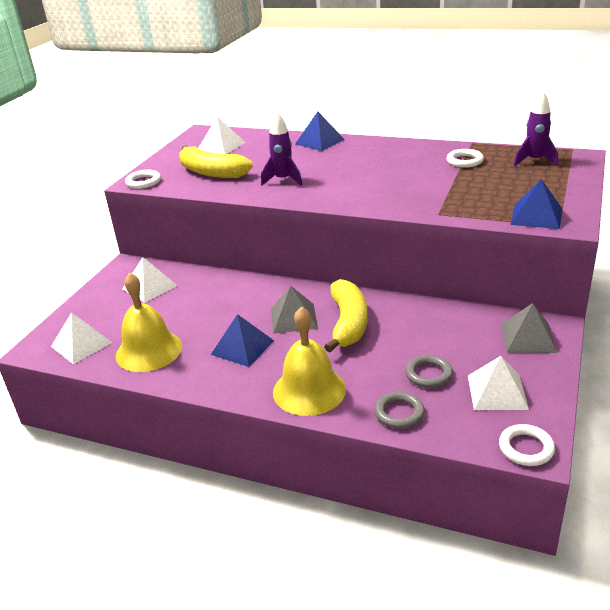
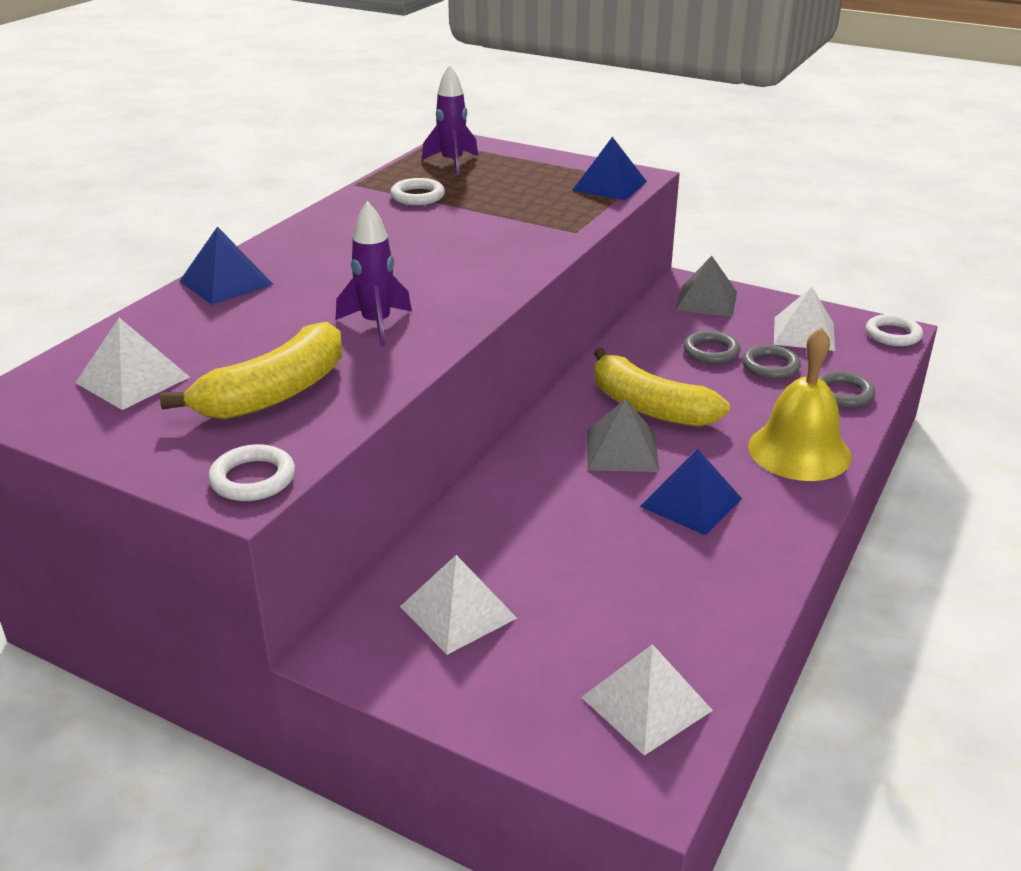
camera: 85 degrees left, 0 degrees up
yellow bell [116,272,182,372] -> none
yellow banana [324,279,367,353] -> yellow banana turned 150 degrees counterclockwise [594,348,730,427]
none -> grey ring [683,331,740,364]

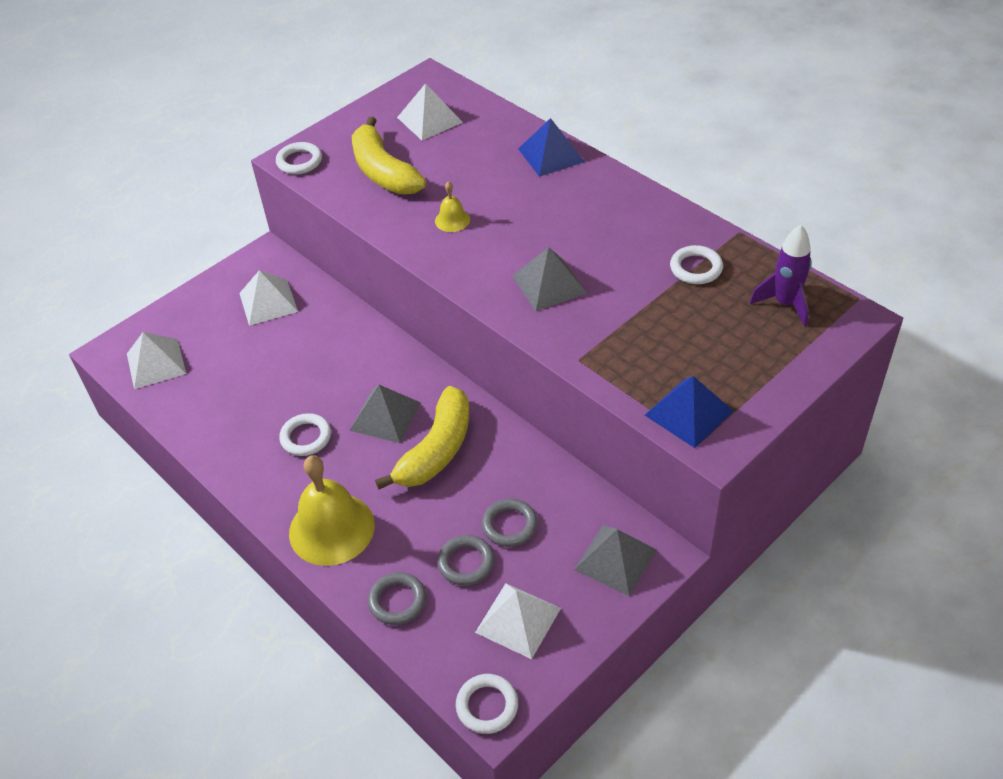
camera: 110 degrees right, 15 degrees up
purple rocket [336,201,412,346] -> yellow bell [435,181,470,232]
yellow banana [594,348,730,427] -> yellow banana turned 150 degrees clockwise [375,386,469,489]
blue pyramid [640,448,742,536] -> white ring [279,413,331,456]
none -> grey pyramid [512,247,587,311]

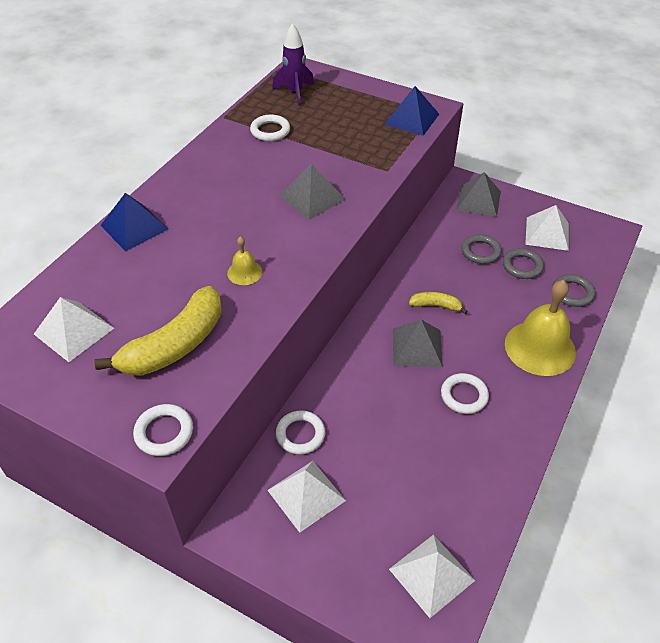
camera: 110 degrees left, 0 degrees up
yellow banana [375,386,469,489] -> yellow banana [409,292,468,314], size x0.50
white ring [456,674,518,734] -> white ring moved to [276,410,325,455]

